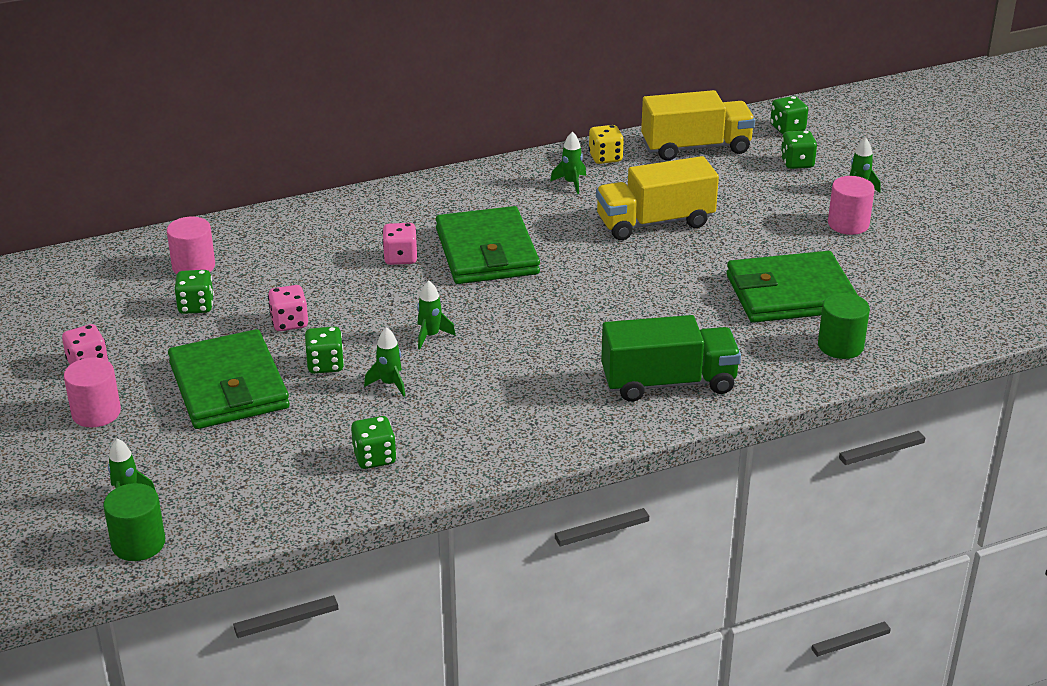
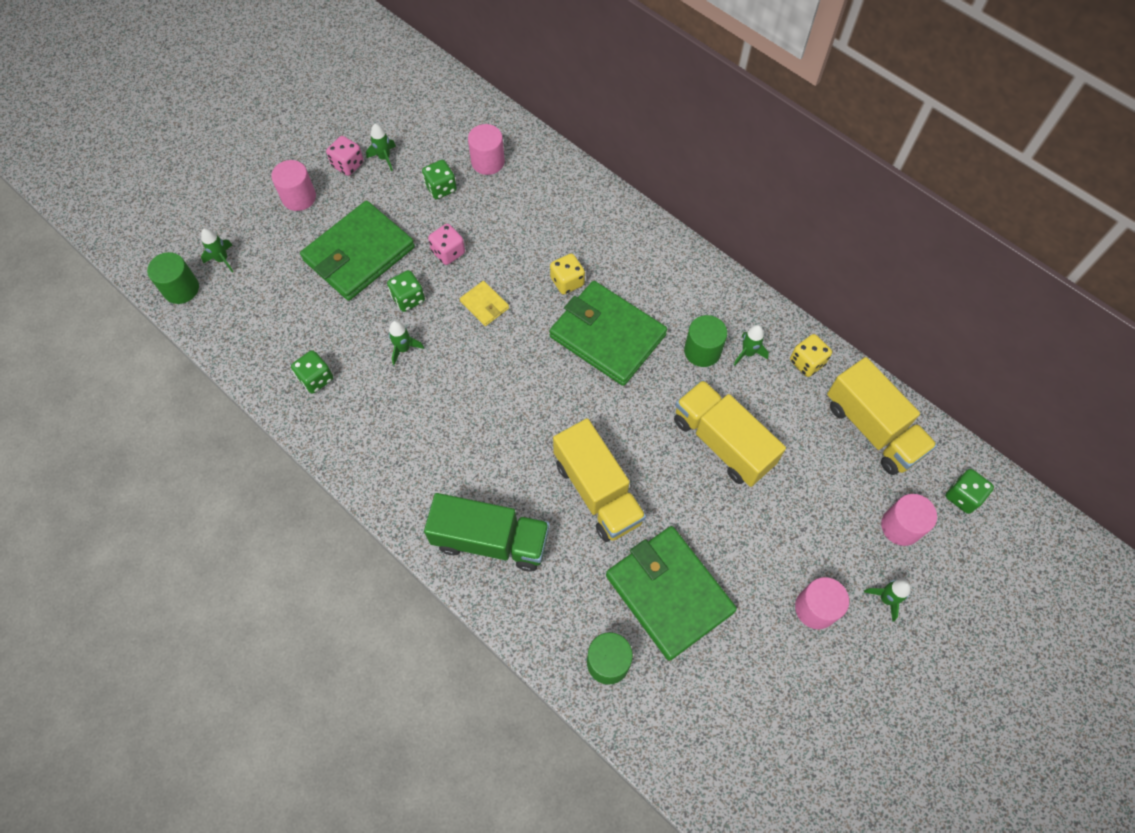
camera: 65 degrees right, 30 degrees up
pink dice [382,223,418,265] -> yellow dice [550,254,585,295]
green rocket [417,281,456,349] -> green rocket moved to [366,123,396,171]
green wallet [436,206,540,284] -> green wallet turned 75 degrees clockwise [549,281,667,386]
green truck [601,315,741,402] -> green truck turned 45 degrees counterclockwise [424,493,549,572]
green dice [781,130,817,169] -> pink cylinder [881,494,937,546]
none -> yellow wallet [460,281,509,326]
none -> yellow truck [553,418,646,542]
none -> green cylinder [684,315,727,367]

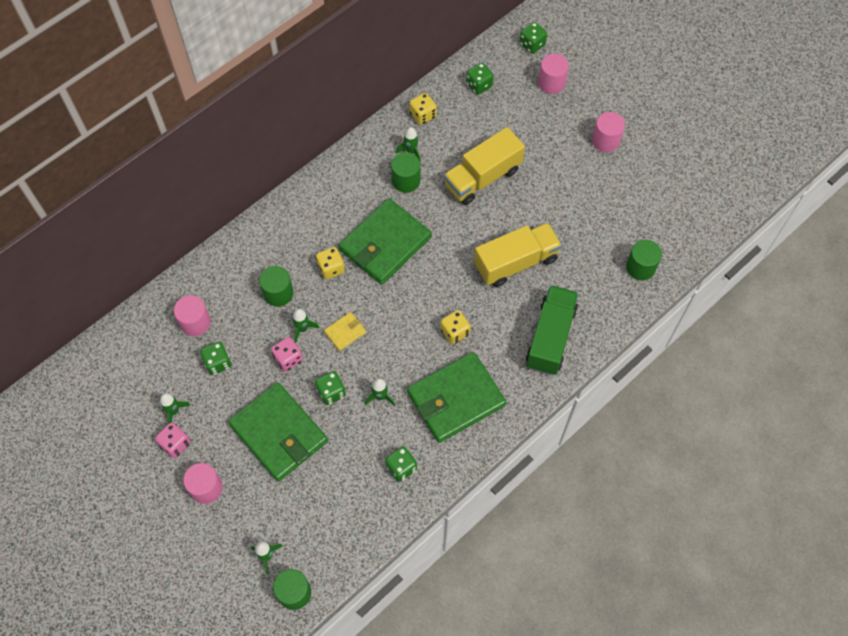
camera: 85 degrees left, 0 degrees up
green wallet [606,526,737,661] -> green wallet moved to [407,352,506,443]
yellow truck [827,357,937,475] -> green dice [466,63,494,95]
green rocket [864,579,911,622] -> green rocket moved to [292,309,319,343]
none -> green cylinder [259,266,294,307]
none -> yellow dice [440,310,471,344]

